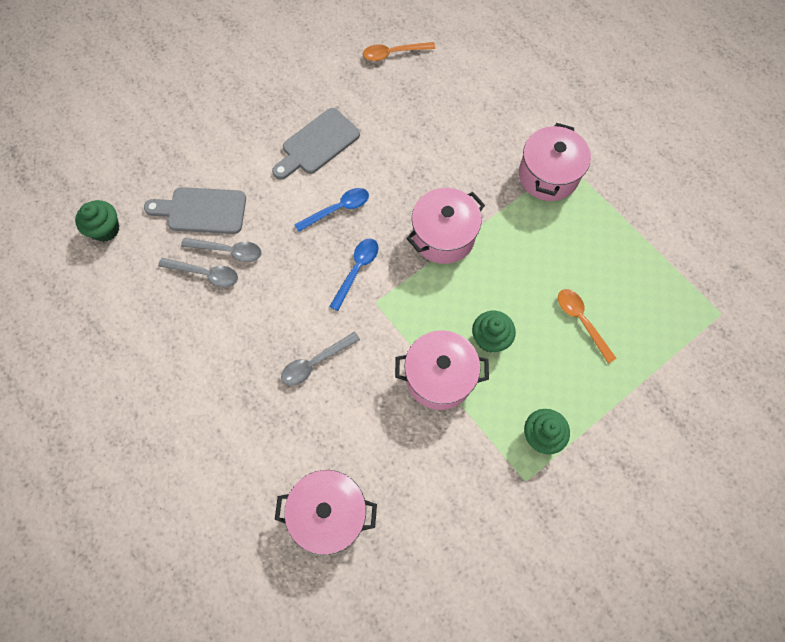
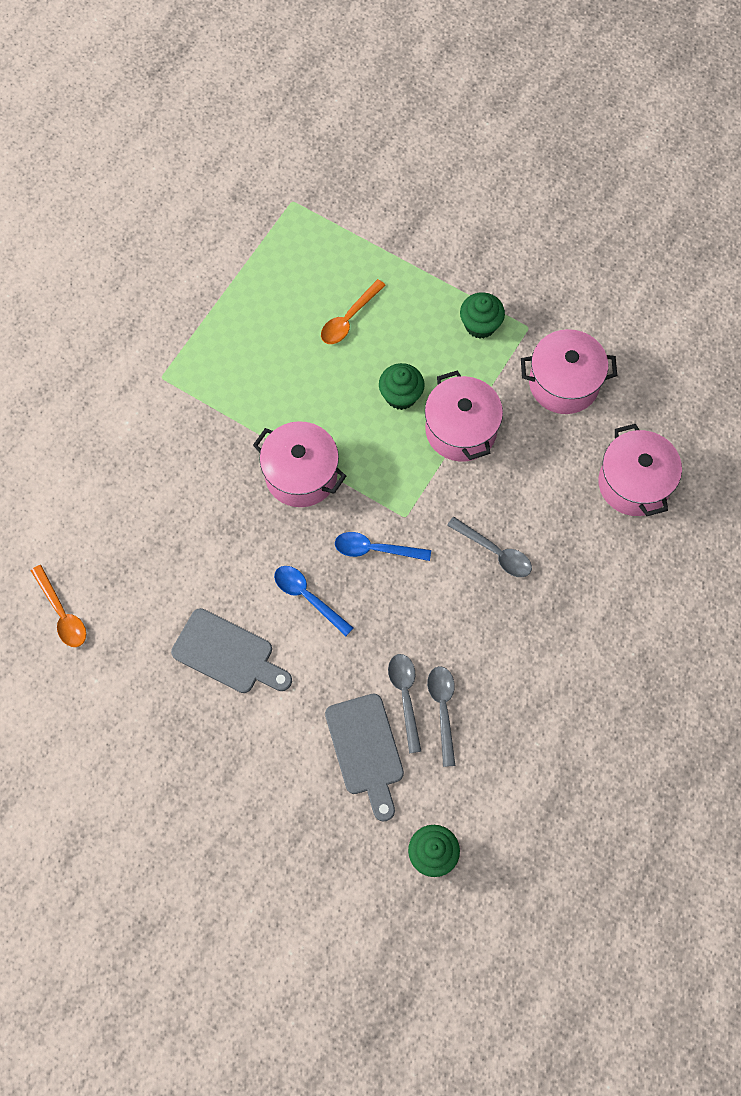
camera: 110 degrees left, 0 degrees up
pink pot [519,123,591,201] -> pink pot moved to [521,329,617,414]

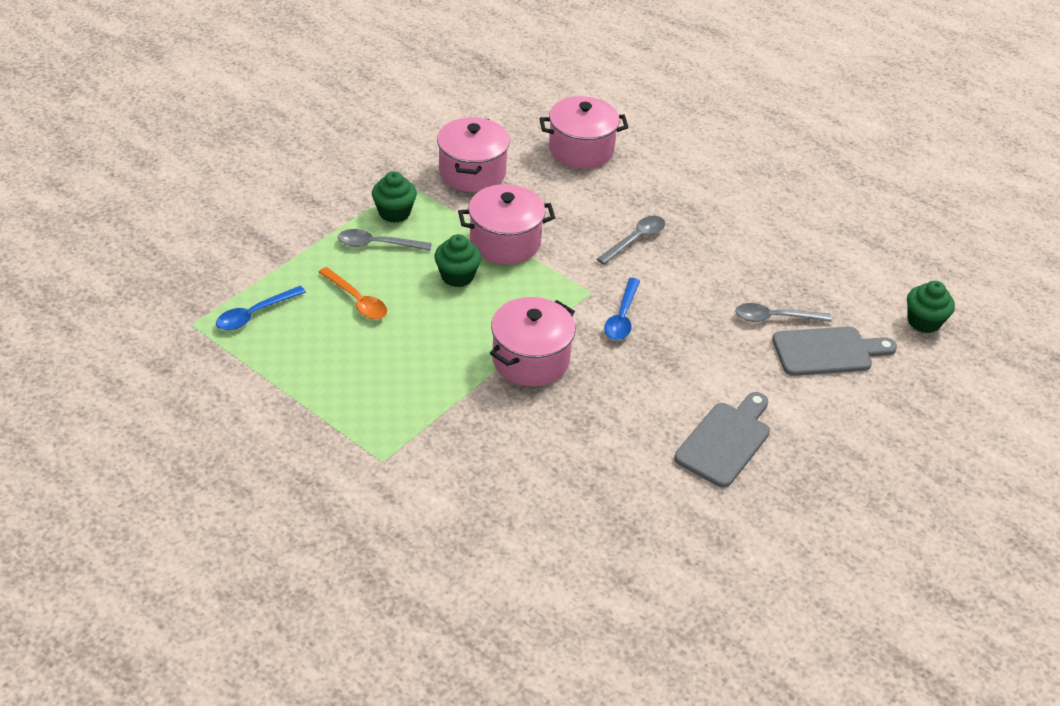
camera: 85 degrees left, 25 degrees down
orange spoon [31,565,86,647] -> none
blue spoon [274,566,353,636] -> blue spoon moved to [216,286,306,330]
grey spoon [427,666,455,767] -> grey spoon moved to [338,229,432,251]

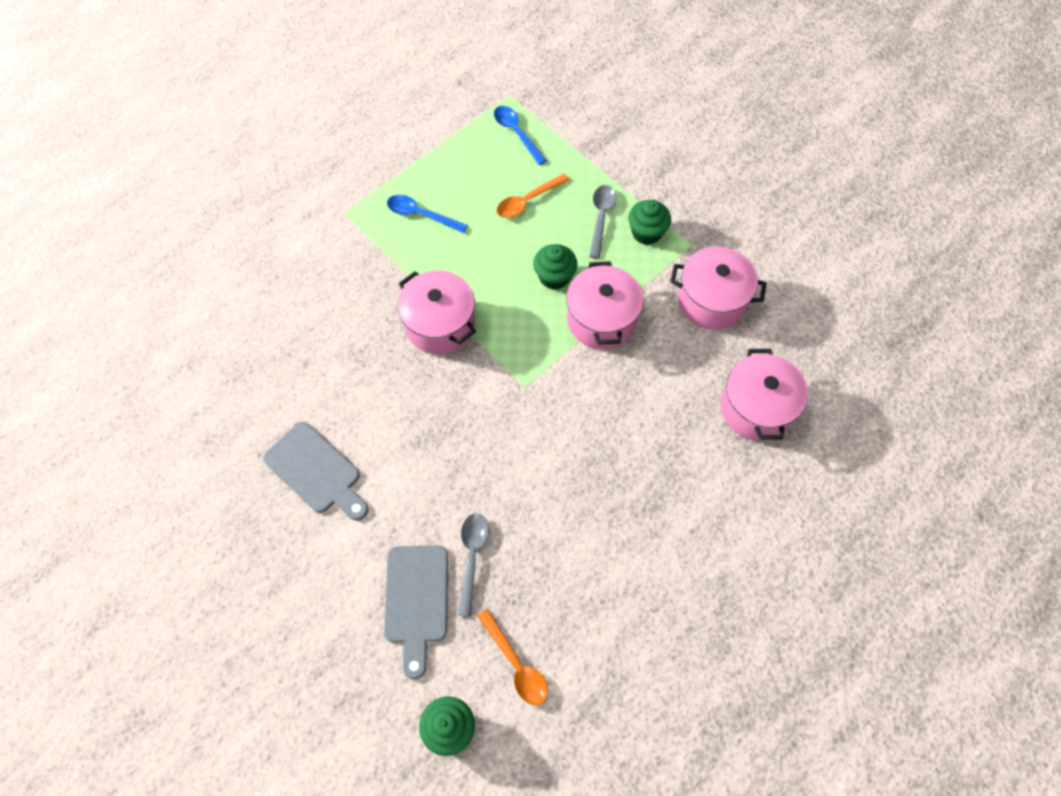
camera: 100 degrees right, 20 degrees up
grey spoon [597,216,665,265] -> none
blue spoon [604,278,640,340] -> blue spoon moved to [387,195,468,233]
none -> orange spoon [477,609,548,705]

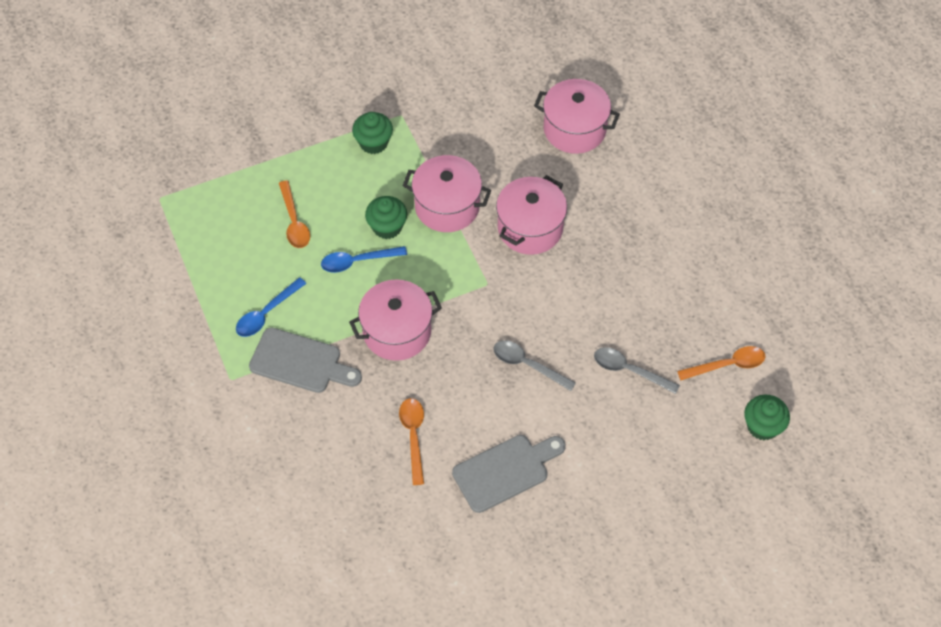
camera: 70 degrees left, 5 degrees down
grey cutting board [384,545,448,679] -> grey cutting board moved to [249,327,362,393]
blue spoon [494,106,547,165] -> blue spoon moved to [321,246,407,273]
grey spoon [589,185,616,259] -> grey spoon moved to [493,340,576,391]
pink pot [670,247,767,330] -> pink pot moved to [496,175,567,255]
none -> orange spoon [399,398,424,485]

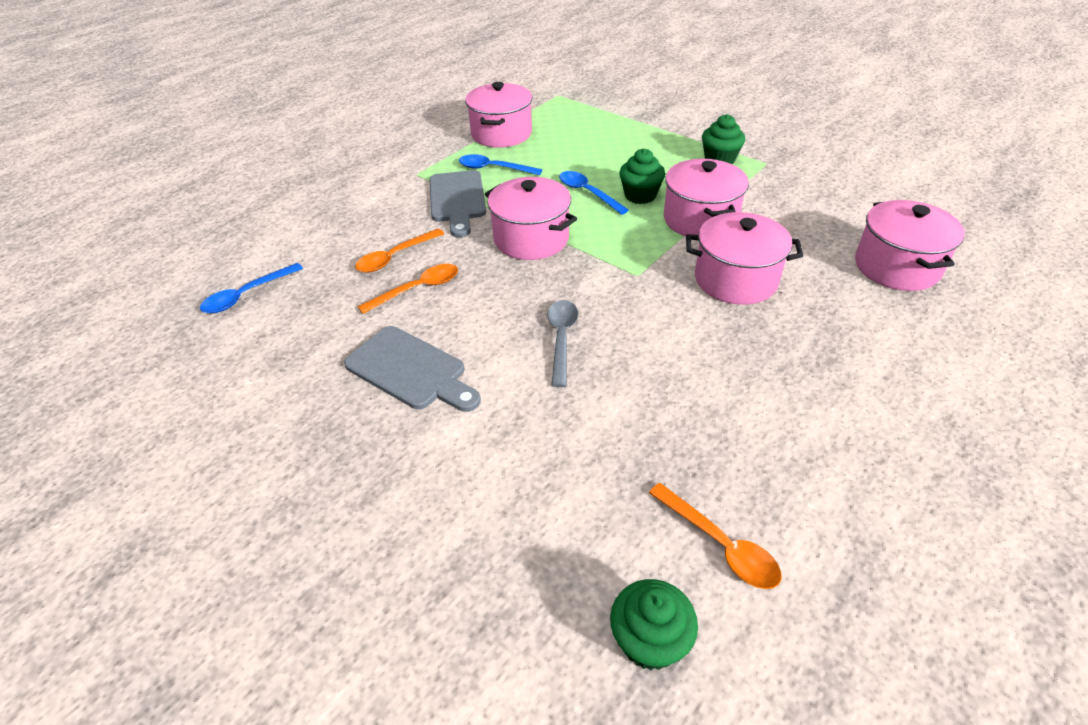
camera: 65 degrees right, 15 degrees down
orange spoon [279,180,310,248] -> orange spoon moved to [355,229,444,273]
grey spoon [594,347,680,394] -> none
none -> blue spoon [200,263,303,313]
none -> pink pot [465,82,532,148]

